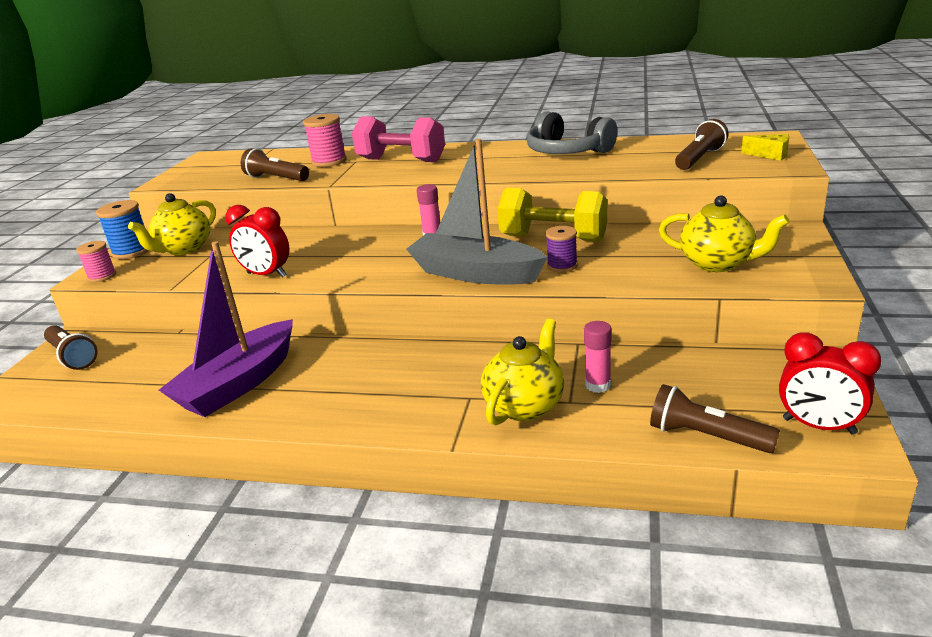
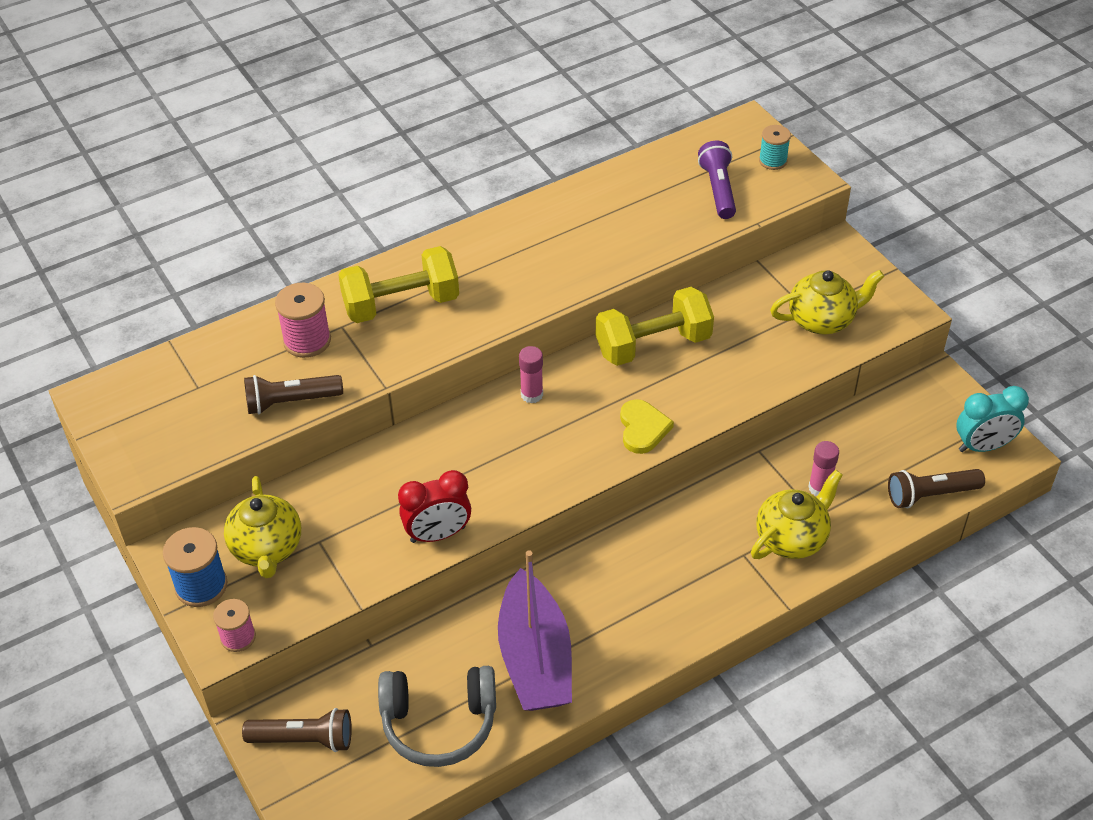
camera: 45 degrees left, 20 degrees up
pink dumbbell [352,116,445,162] -> yellow dumbbell [338,246,459,323]
grey boat [406,139,548,284] -> yellow heart [620,399,674,454]
yellow teapot [481,319,564,425] -> yellow teapot turned 60 degrees clockwise [751,470,843,559]
grey headphones [527,111,617,154] -> grey headphones moved to [378,666,496,767]
purple spool [546,226,578,272] -> none
brown flashlight [675,119,729,170] -> purple flashlight [698,141,736,219]
yellow cheese [741,134,789,161] -> turquoise spool [759,125,791,170]
red clock [779,333,882,435] -> turquoise clock [957,386,1029,452]

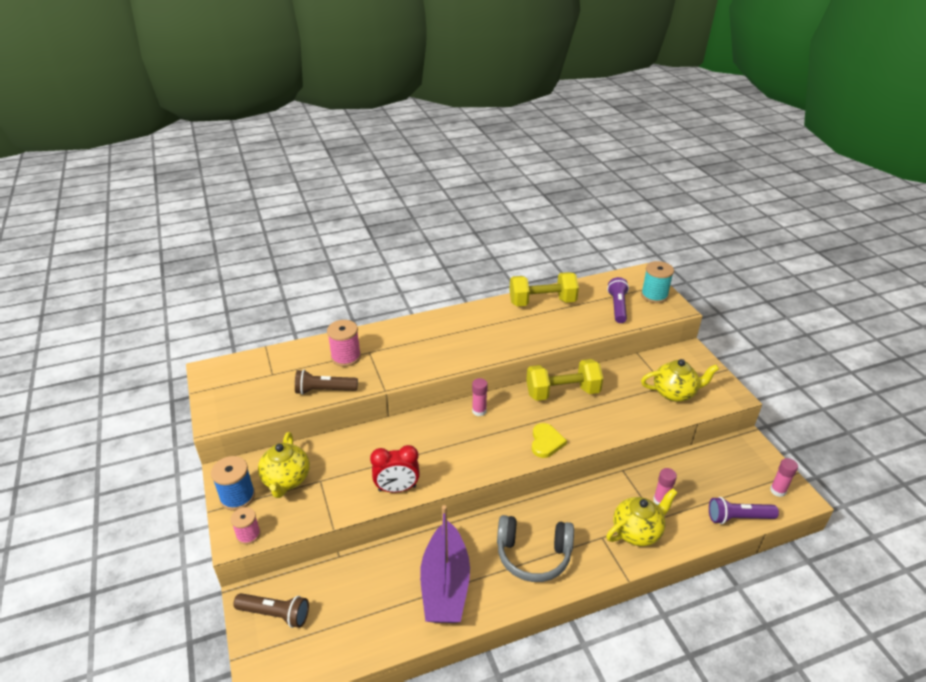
camera: 10 degrees right, 10 degrees down
yellow dumbbell [338,246,459,323] -> yellow dumbbell moved to [509,272,579,306]
grey headphones [378,666,496,767] -> grey headphones moved to [497,515,574,582]
turquoise spool [759,125,791,170] -> turquoise spool [641,261,674,303], size x1.52
brown flashlight [888,469,985,508] -> purple flashlight [709,497,779,524]
turquoise clock [957,386,1029,452] -> pink glue stick [770,458,798,497]

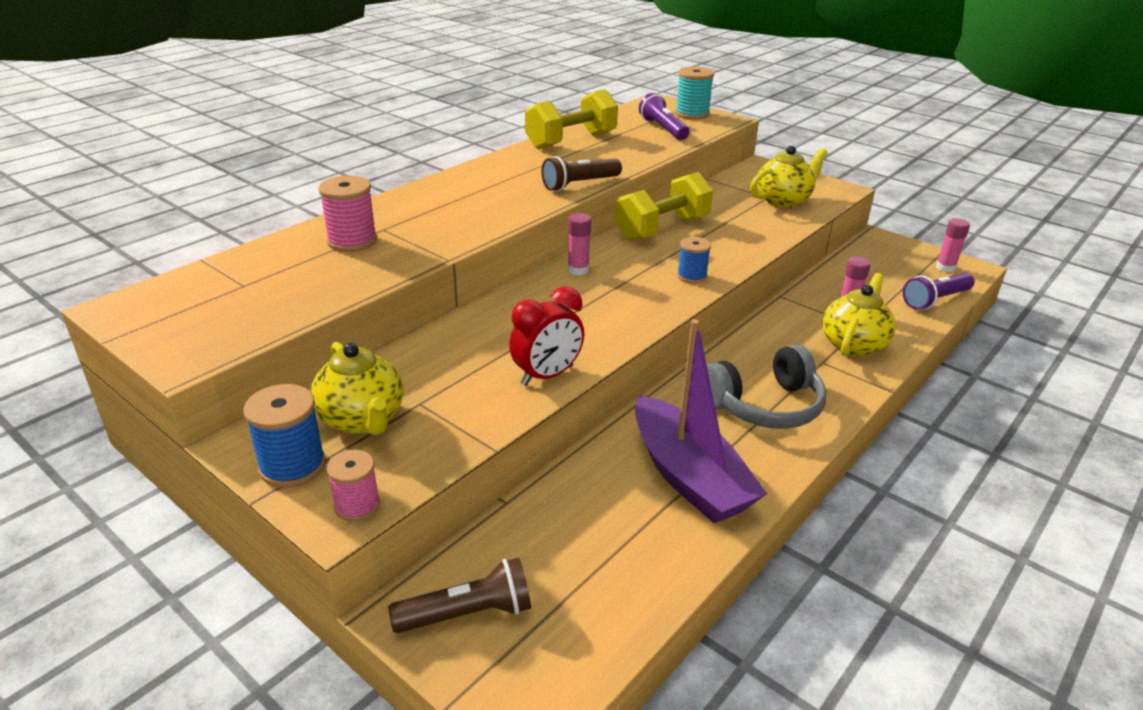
camera: 30 degrees left, 5 degrees down
brown flashlight [295,370,358,395] -> brown flashlight moved to [541,156,622,191]
yellow heart [532,423,567,458] -> blue spool [677,237,711,283]

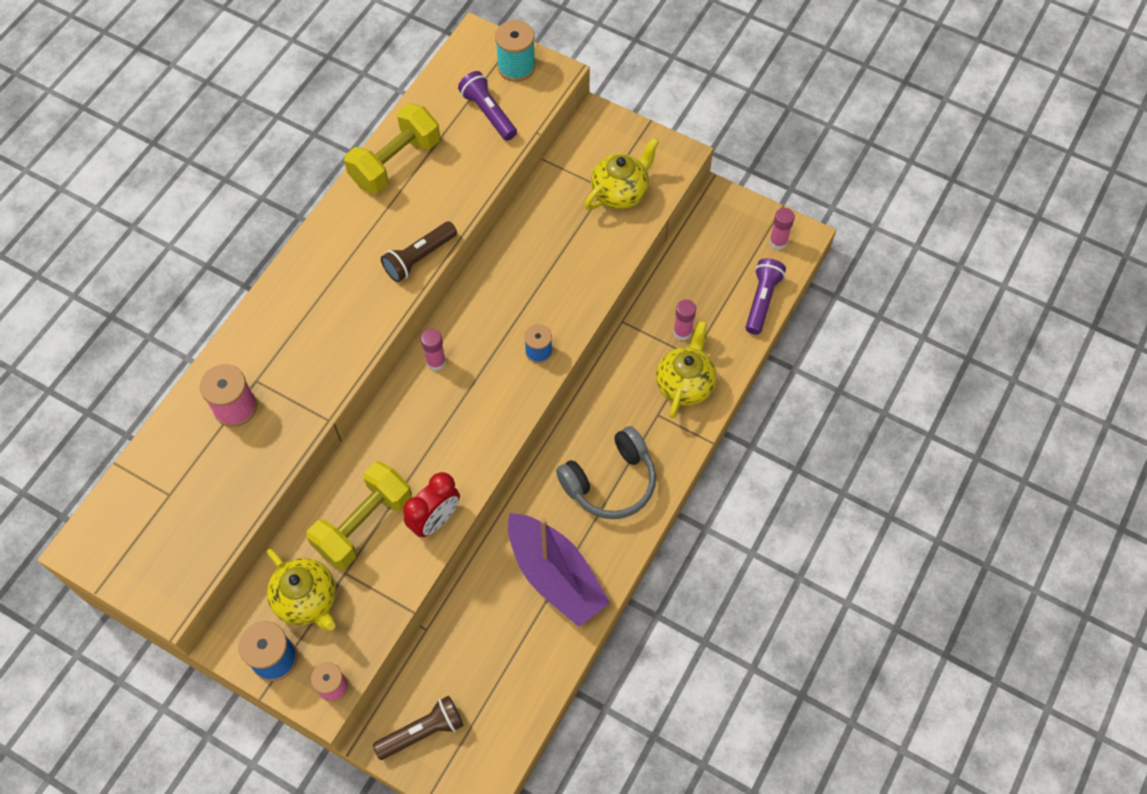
camera: 10 degrees left, 30 degrees up
yellow dumbbell [615,172,713,241] -> yellow dumbbell moved to [306,461,412,569]
purple flashlight [903,273,974,310] -> purple flashlight turned 150 degrees clockwise [746,258,786,335]

